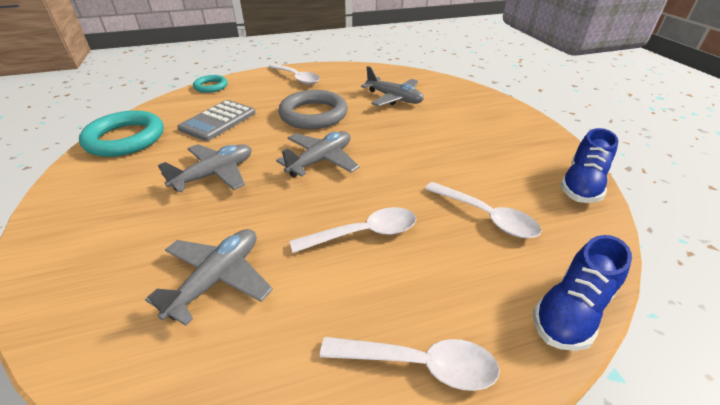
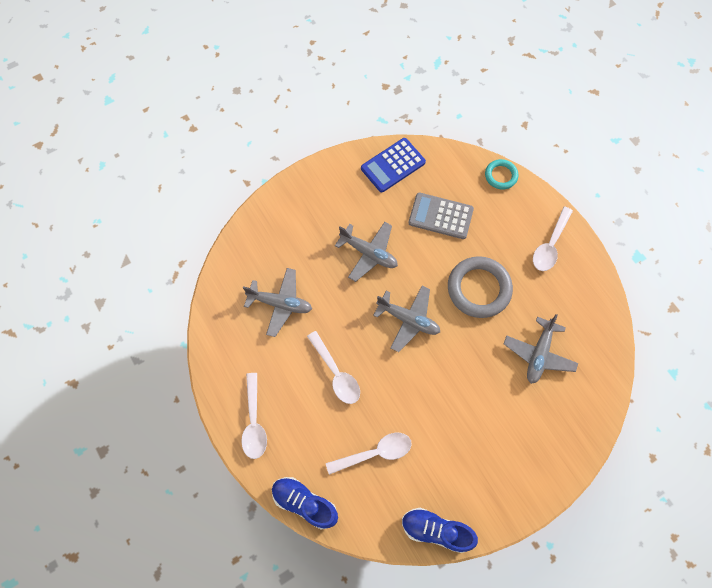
camera: 75 degrees right, 30 degrees up
turquoise ring [79,110,164,157] -> blue calculator [361,138,426,192]
white spoon [425,182,542,238] -> white spoon turned 135 degrees counterclockwise [326,433,412,475]

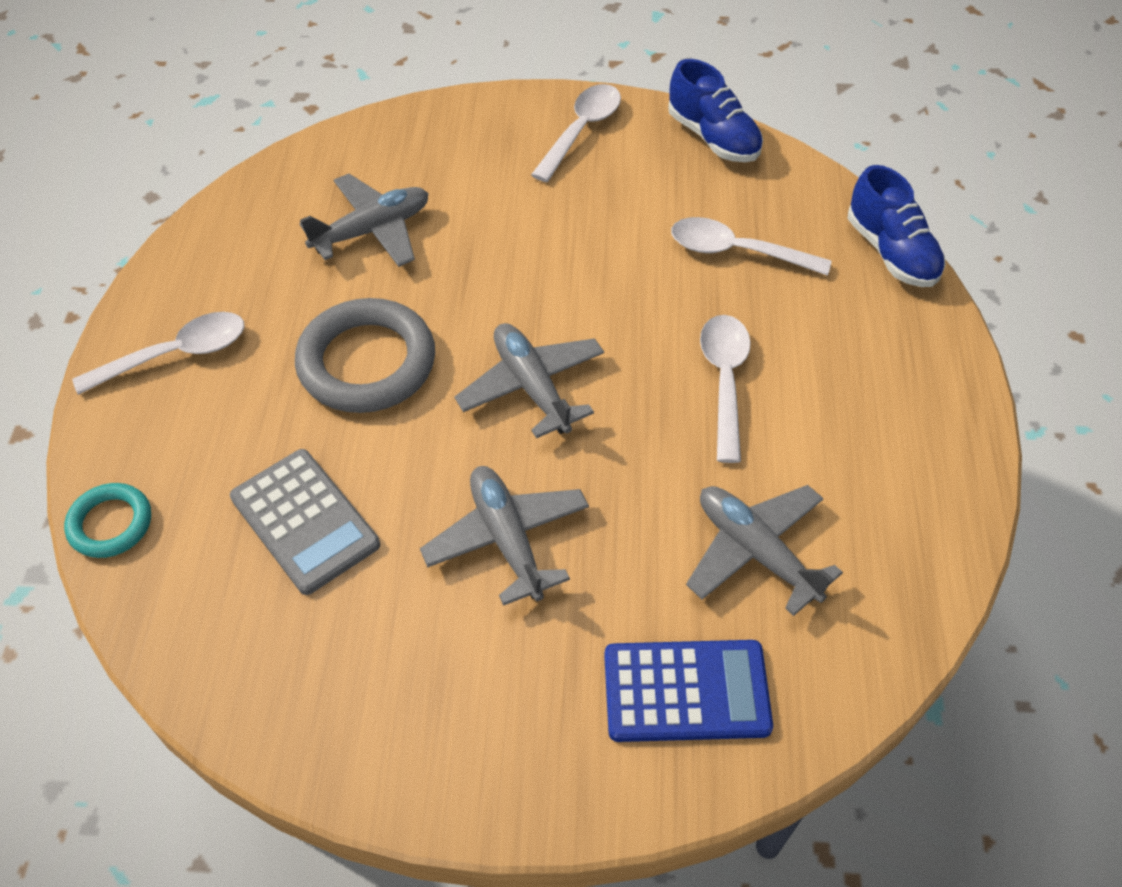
camera: 145 degrees left, 15 degrees down
white spoon [241,373,267,459] -> white spoon moved to [531,84,621,182]
blue calculator [361,138,426,192] -> blue calculator moved to [604,640,773,742]

